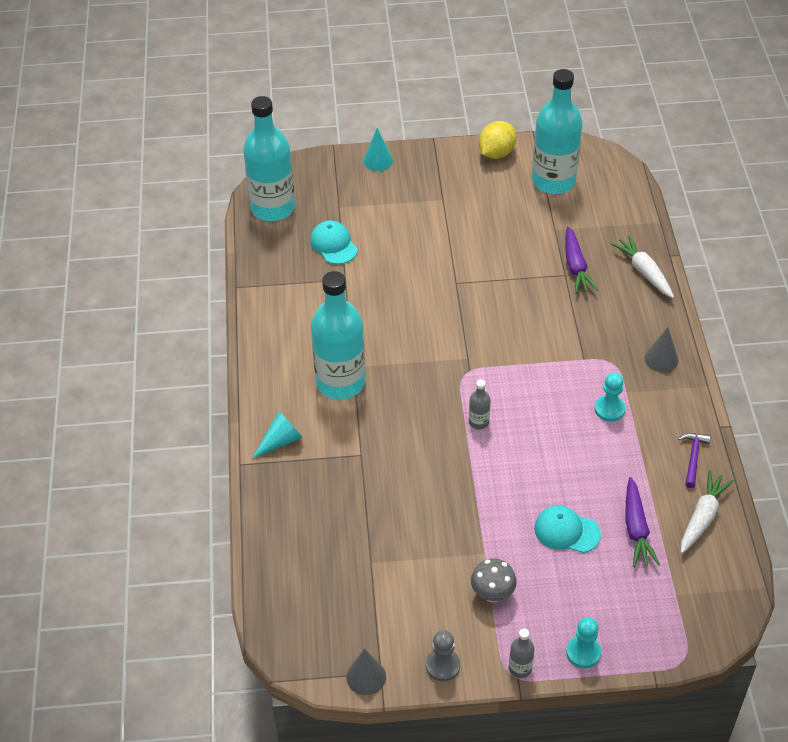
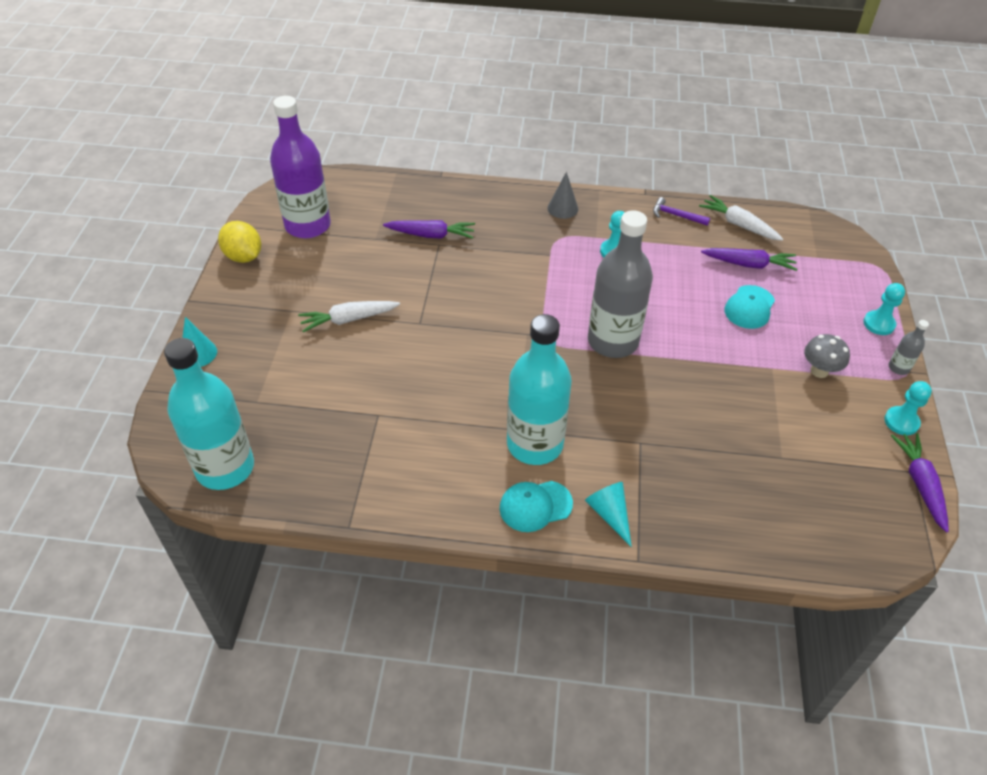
camera: 80 degrees left, 0 degrees up
turquoise cap [310,220,358,264] -> turquoise cap moved to [500,481,573,532]
grey cone [346,648,386,695] -> purple carrot [891,433,949,533]
grey pawn [426,630,460,681] -> turquoise pawn [884,381,932,435]
grey bottle [469,380,491,429] -> grey bottle [588,210,653,358], size x2.47
turquoise bottle [532,69,582,194] -> purple bottle [270,96,331,238]
white carrot [611,235,674,298] -> white carrot moved to [298,301,400,332]

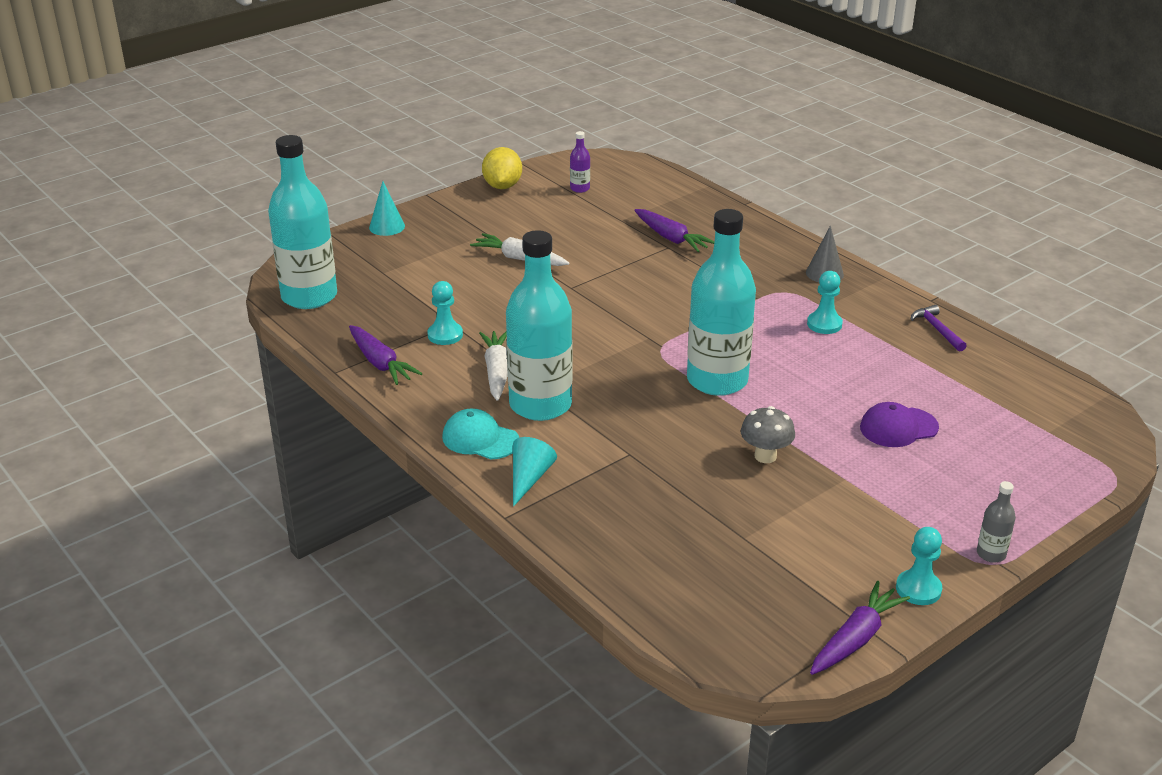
camera: 45 degrees right, 15 degrees down
purple bottle [270,96,331,238] -> purple bottle [570,131,590,193], size x0.40
grey bottle [588,210,653,358] -> turquoise bottle [687,209,756,396]
white carrot [699,195,783,241] -> white carrot moved to [479,331,508,401]
purple carrot [701,248,797,271] -> purple carrot moved to [349,325,422,385]
turquoise cap [724,285,775,329] -> purple cap [860,402,939,447]
grey mushroom [804,334,850,378] -> grey mushroom moved to [741,406,795,463]
turquoise pawn [863,283,905,335] -> turquoise pawn moved to [427,281,463,345]

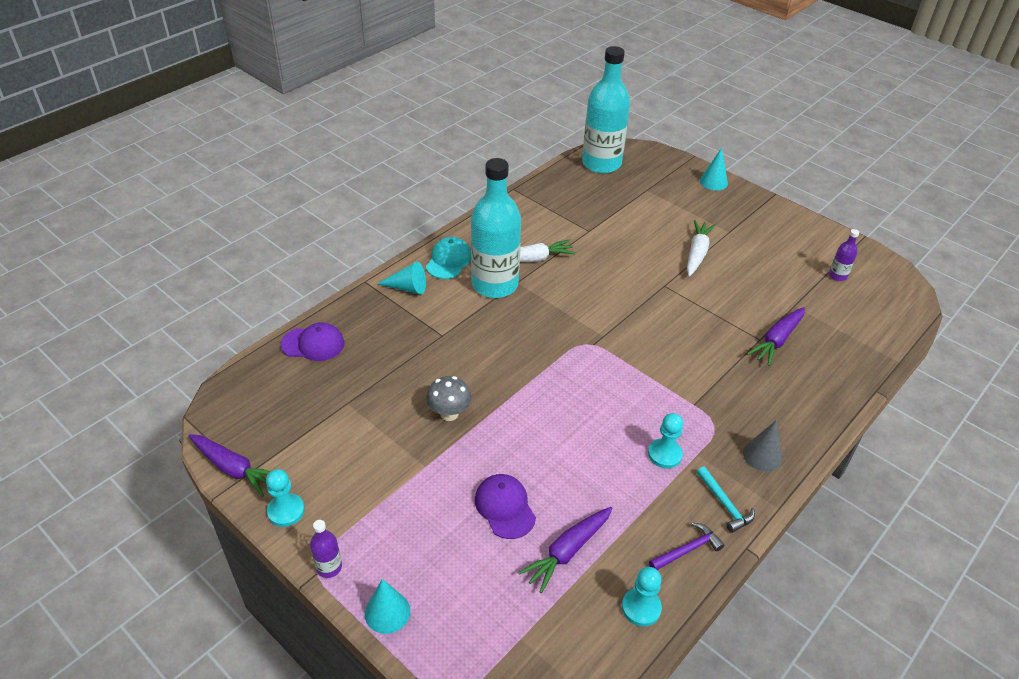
camera: 80 degrees right, 10 degrees up
purple carrot [349,325,422,385] -> purple carrot moved to [518,507,613,593]
turquoise pawn [427,281,463,345] -> turquoise pawn moved to [622,567,662,627]
yellow lemon [482,147,522,189] -> none
turquoise bottle [687,209,756,396] -> none
grey bottle [977,481,1016,562] -> purple bottle [310,520,342,578]
none -> purple cap [281,322,344,361]
none -> turquoise cone [365,579,410,634]
none -> turquoise hammer [697,466,755,533]

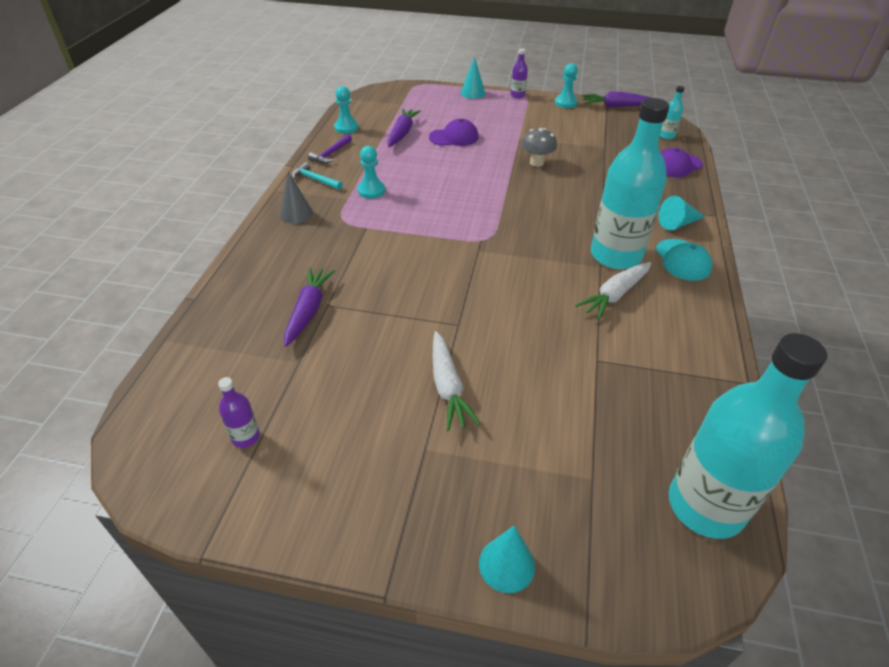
camera: 150 degrees right, 0 degrees up
purple cap [475,474,536,539] -> purple cap turned 45 degrees counterclockwise [429,119,479,146]
none -> turquoise bottle [660,86,684,139]

